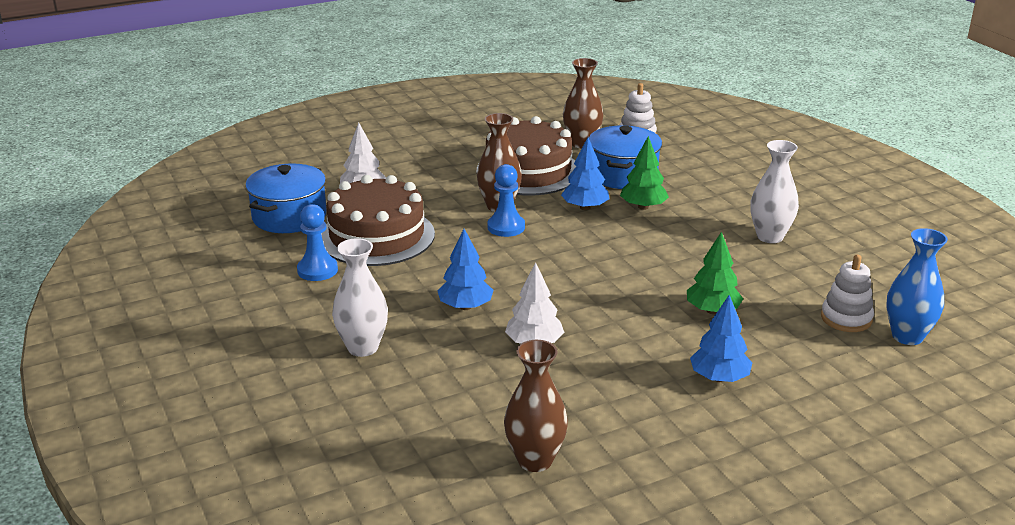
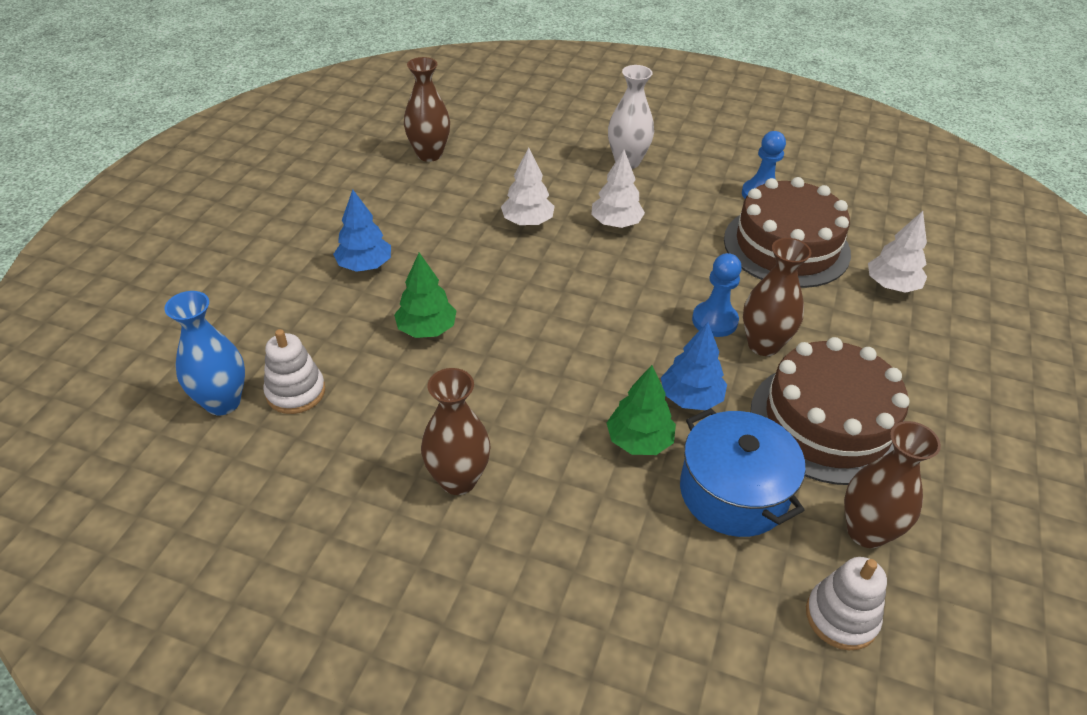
camera: 135 degrees right, 15 degrees up
blue pot [245,163,327,233] -> none
blue tree [438,229,493,310] -> white tree [591,150,645,228]
white vase [751,140,799,243] -> brown vase [421,368,491,495]

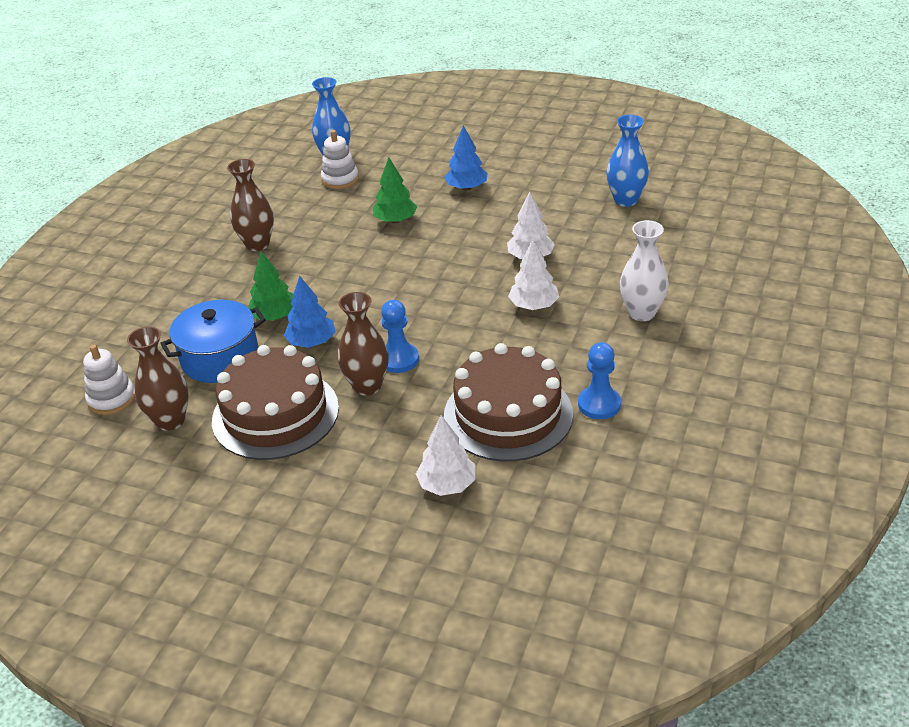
camera: 95 degrees right, 5 degrees down
brown vase [404,57,450,162] -> blue vase [606,115,649,207]

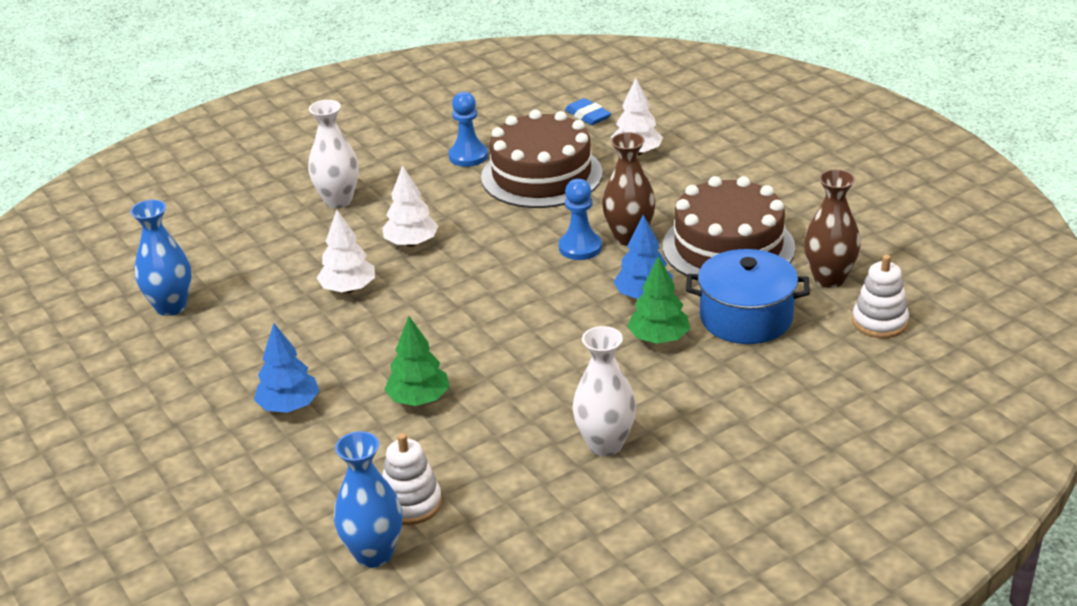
camera: 145 degrees left, 5 degrees down
brown vase [227,159,274,251] -> white vase [572,326,636,456]
none -> blue eraser [565,98,611,125]

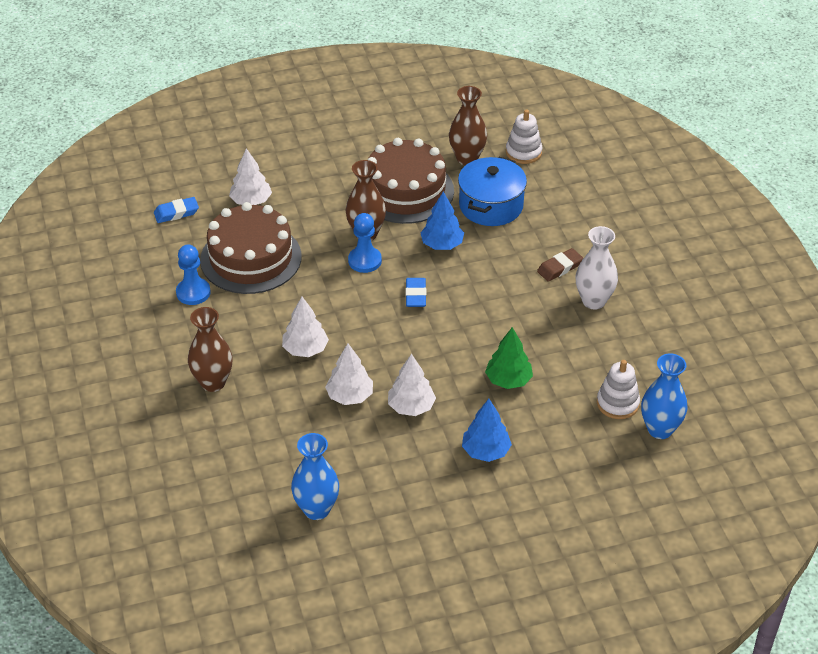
camera: 75 degrees left, 10 degrees up
white vase [308,100,359,208] -> brown vase [188,307,232,392]
green tree [627,256,690,344] -> none
none -> white tree [388,354,436,416]
none -> blue eraser [405,278,427,307]
none -> brown eraser [537,248,583,281]

